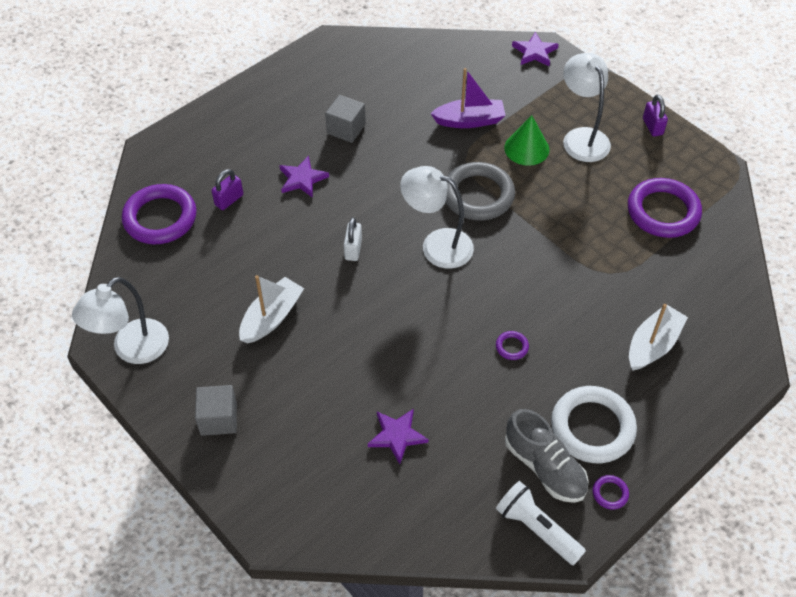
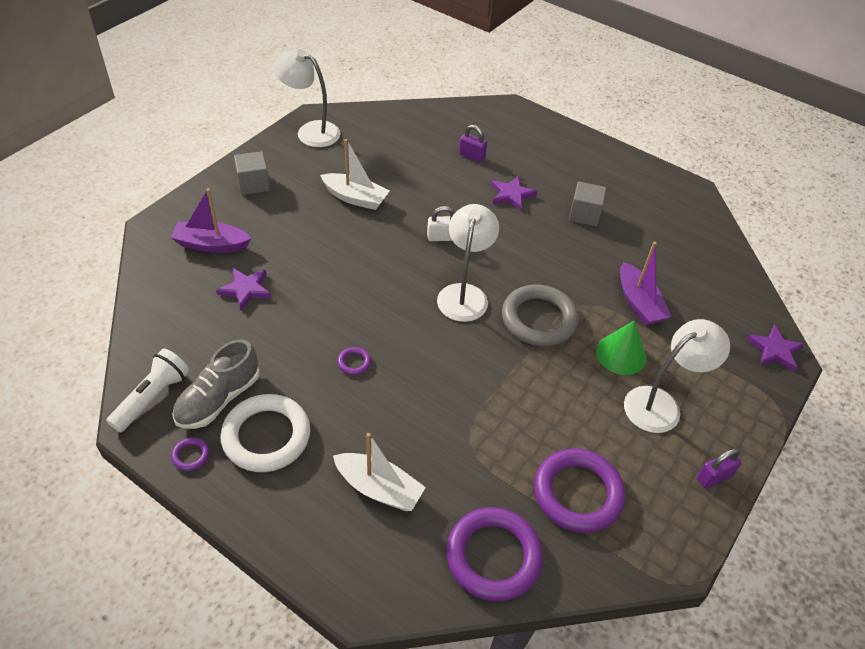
camera: 75 degrees right, 5 degrees down
purple ring [122,184,196,244] -> purple ring moved to [446,507,543,601]
none -> purple boat [171,188,251,253]

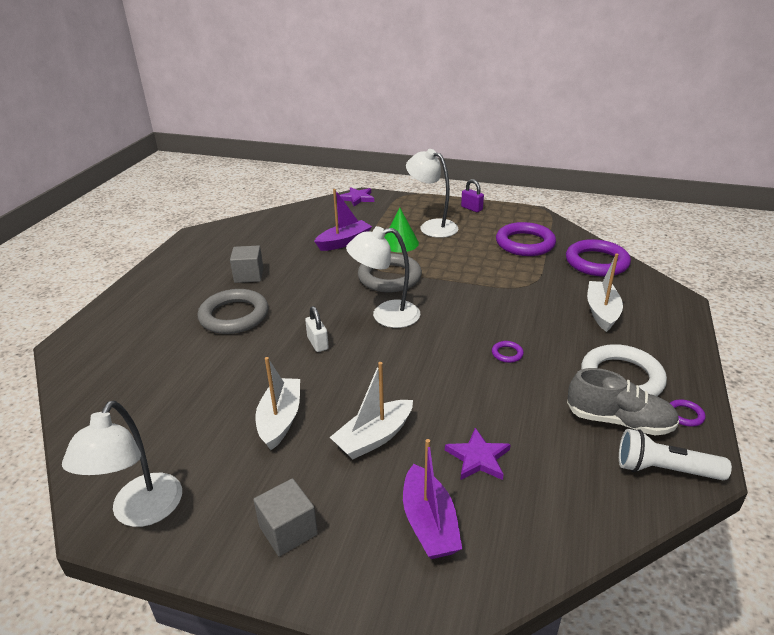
camera: 105 degrees left, 15 degrees down
purple padlock [459,125,487,163] -> none
purple star [491,176,537,211] -> grey ring [198,289,269,334]
none -> white boat [330,362,413,459]

